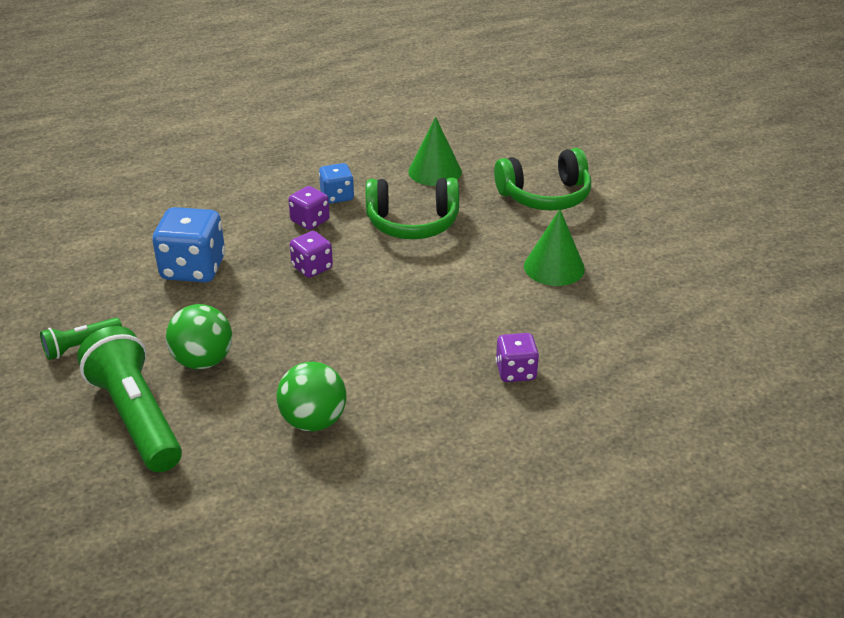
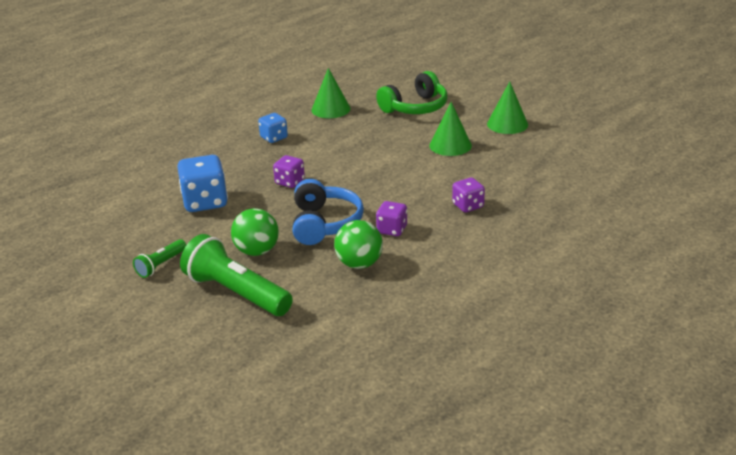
camera: 20 degrees left, 5 degrees down
purple dice [288,186,330,230] -> purple dice moved to [376,201,407,236]
green headphones [366,178,459,239] -> none
none -> blue headphones [292,179,364,245]
none -> green cone [487,82,528,134]

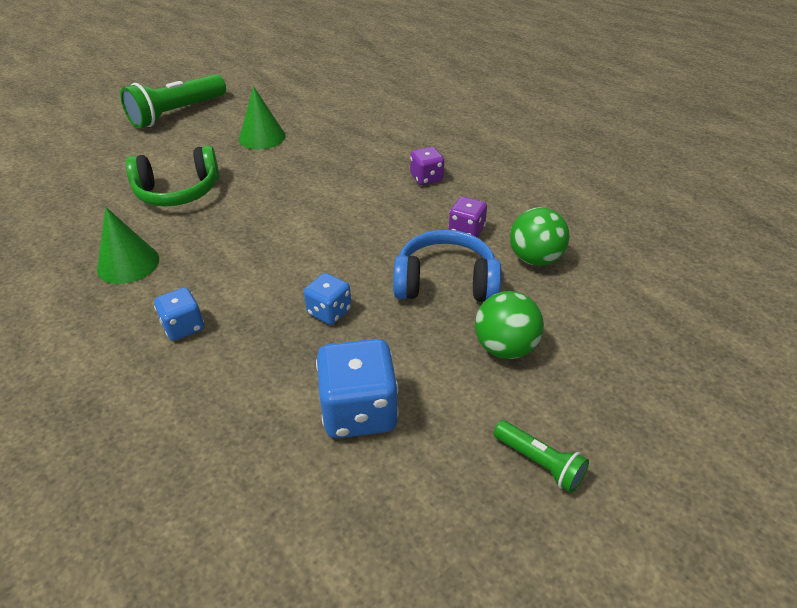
camera: 85 degrees left, 10 degrees up
green flashlight [180,234,293,316] -> green flashlight moved to [120,74,226,128]
purple dice [273,155,305,188] -> blue dice [304,273,351,325]
green headphones [376,71,448,114] -> green headphones turned 105 degrees clockwise [126,145,219,207]
green cone [429,102,472,156] -> none

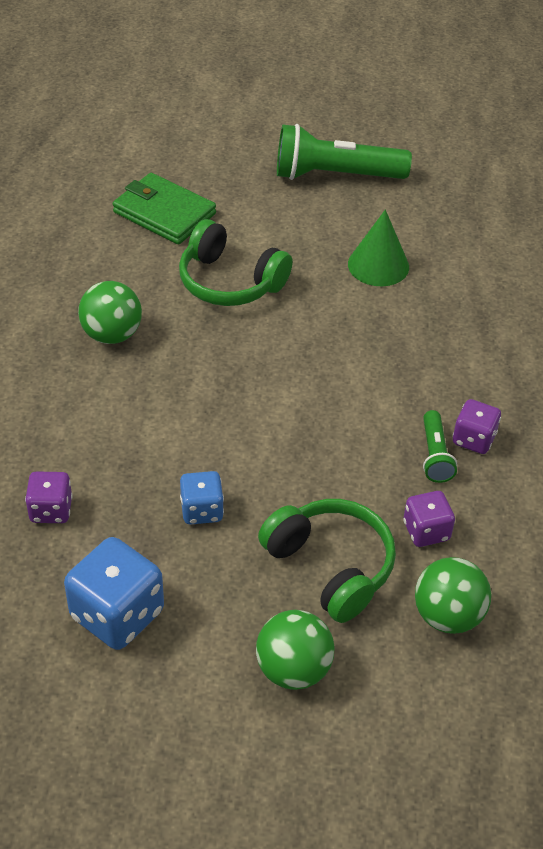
camera: 45 degrees right, 5 degrees up
green cone [97,207,159,284] -> green ball [78,281,142,344]
blue dice [154,288,204,341] -> none
blue headphones [393,230,501,302] -> green headphones [258,499,396,623]
green flashlight [493,420,589,493] -> green flashlight moved to [423,410,457,483]
none -> purple dice [25,471,73,523]
none -> green wallet [113,173,216,244]

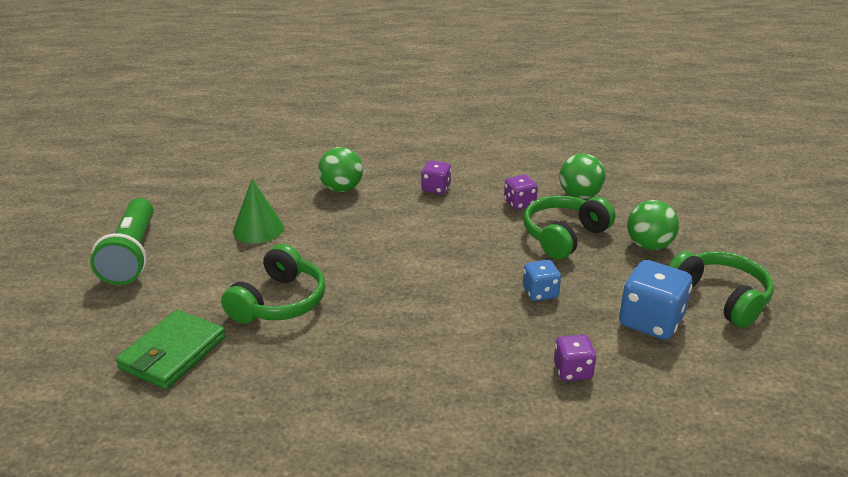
camera: 95 degrees left, 15 degrees down
green ball [78,281,142,344] -> green ball moved to [318,147,363,192]
green flashlight [423,410,457,483] -> none
none -> green headphones [669,251,774,328]

